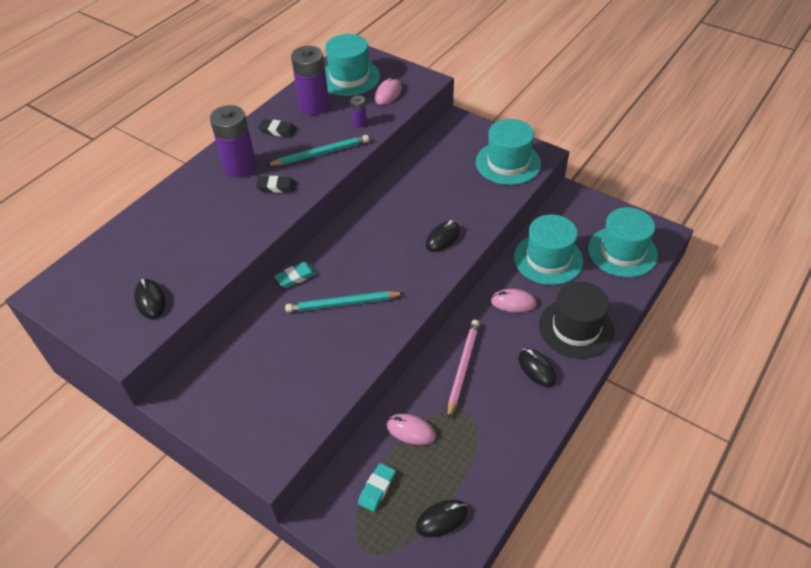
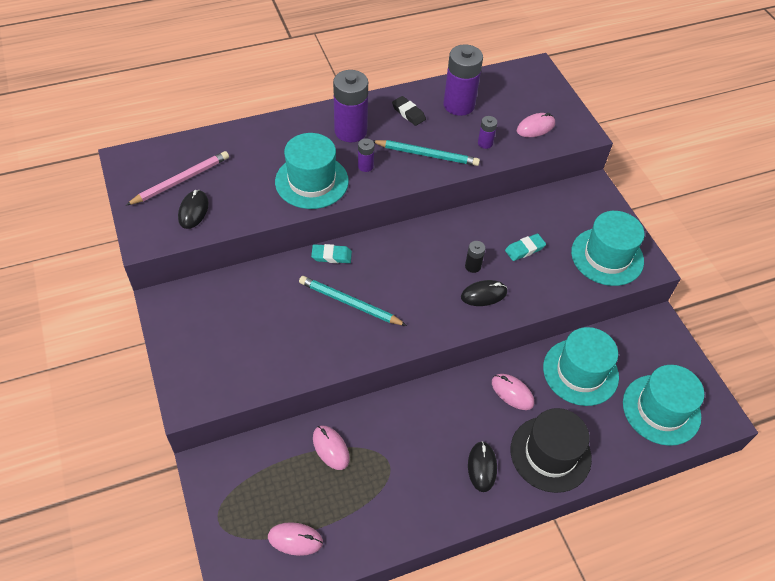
camera: 30 degrees right, 5 degrees up
black eraser [256,176,296,193] -> purple battery [358,138,374,172]
turquoise hat [325,34,380,96] -> turquoise hat moved to [275,133,349,209]
turquoise eraser [358,463,396,512] -> turquoise eraser moved to [505,234,546,261]
black mouse [416,500,468,537] -> pink mouse [268,522,323,556]
pink pencil [448,320,480,419] -> pink pencil moved to [126,151,229,205]
none -> black battery [465,241,485,273]

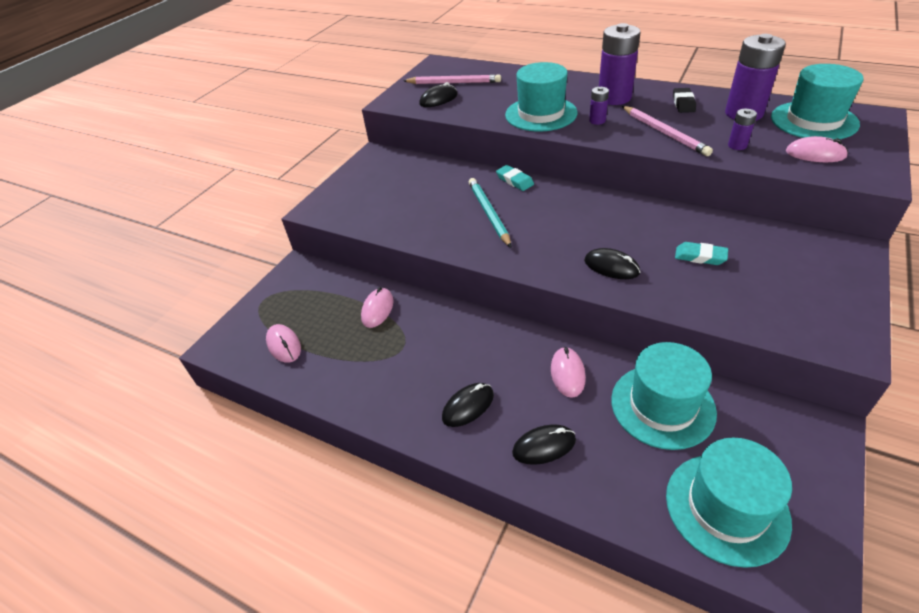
camera: 55 degrees right, 10 degrees down
turquoise pencil [373,140,480,166] -> pink pencil [622,106,713,156]
black battery [465,241,485,273] -> none
black hat [511,408,592,493] -> black mouse [512,424,576,465]
turquoise hat [571,211,645,286] -> turquoise hat moved to [771,64,864,139]

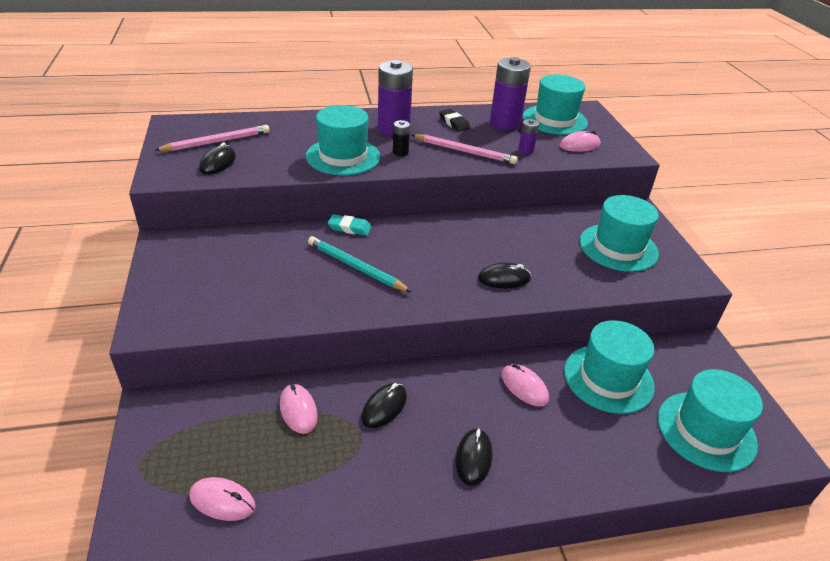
camera: 45 degrees left, 5 degrees down
black mouse [512,424,576,465] -> black mouse moved to [361,383,407,428]
purple battery [589,87,609,125] -> black battery [393,120,410,156]
turquoise eraser [675,242,728,265] -> none
none -> turquoise hat [580,195,659,272]

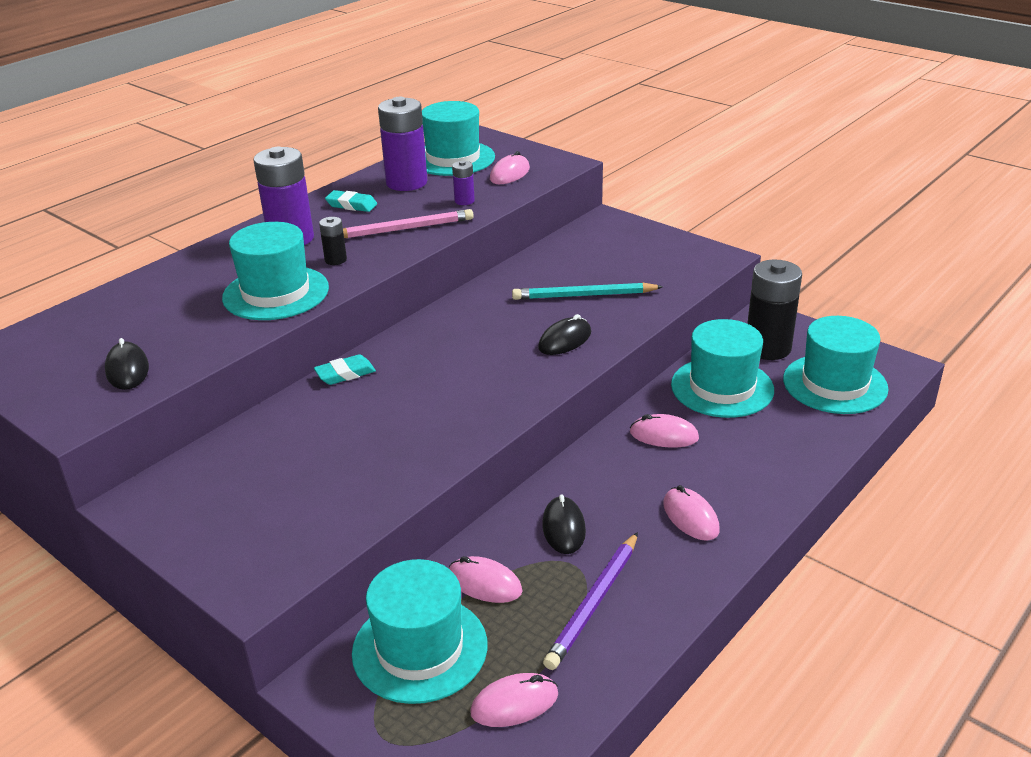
camera: 35 degrees left, 5 degrees down
pink pencil [155,125,270,151] -> none
turquoise pencil [308,236,412,292] -> turquoise pencil moved to [512,282,663,300]
black eraser [439,109,470,132] -> turquoise eraser [325,190,377,212]
black mouse [455,428,493,486] -> pink mouse [663,485,719,541]
turquoise hat [580,195,659,272] -> turquoise hat moved to [352,559,488,704]
none -> purple pencil [543,532,638,670]
none -> black battery [747,260,802,360]

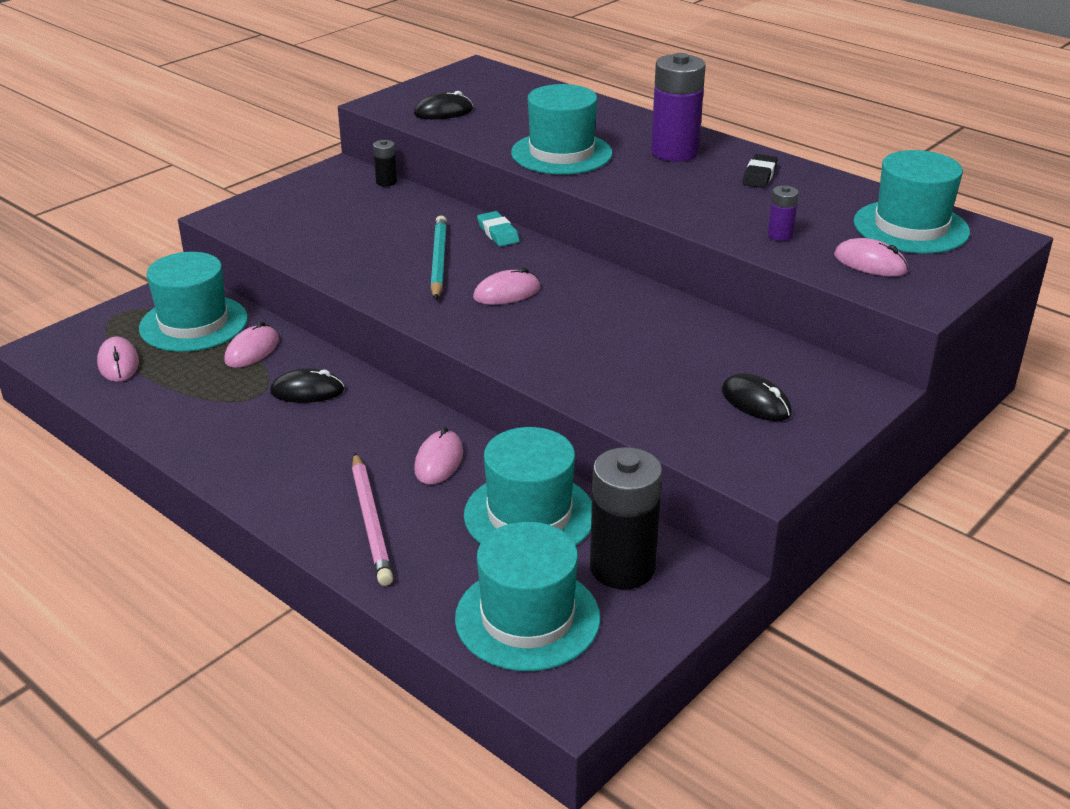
camera: 90 degrees right, 0 degrees up
black battery [319,217,347,265] -> black battery moved to [373,140,397,187]
turquoise eraser [325,190,377,212] -> black eraser [742,154,778,188]
pink pencil [343,209,474,238] -> pink pencil moved to [352,453,393,586]
purple battery [378,97,427,191] -> none
turquoise pencil [512,282,663,300] -> turquoise pencil moved to [430,216,447,300]
black mouse [538,314,591,355] -> black mouse moved to [721,373,792,421]
purple pencil [543,532,638,670] -> none
pink mouse [663,485,719,541] -> pink mouse moved to [473,268,540,305]

